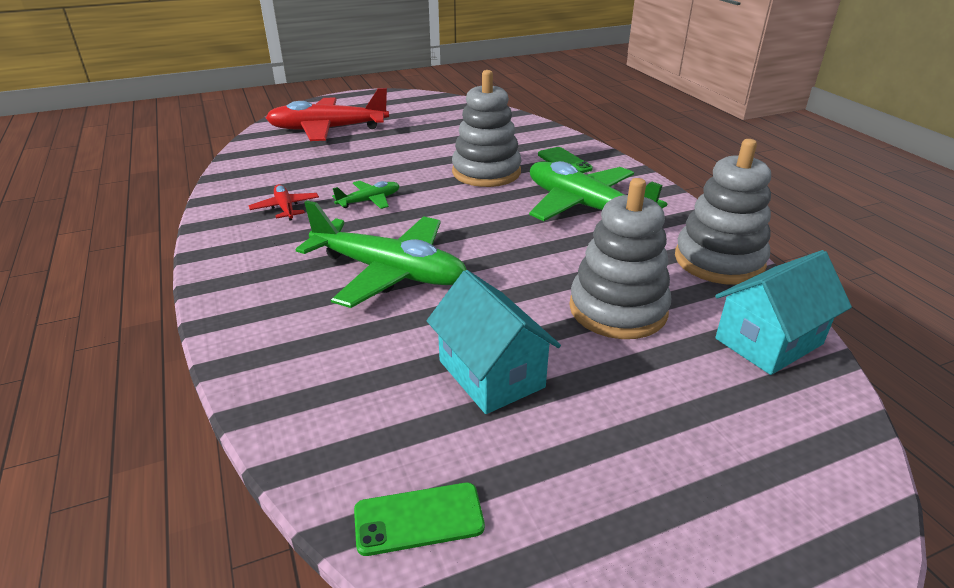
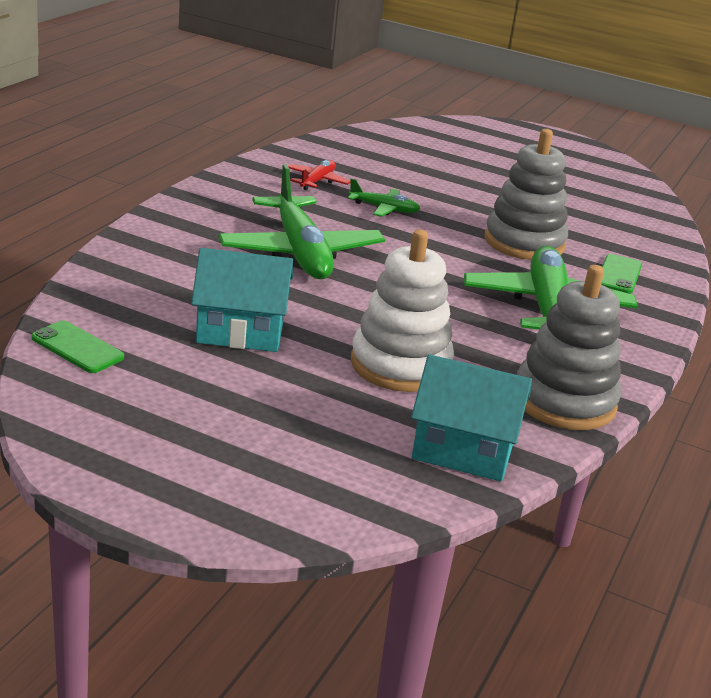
camera: 45 degrees right, 5 degrees down
red plane [266,88,389,141] -> none
turquoise house [427,270,561,414] -> turquoise house turned 75 degrees clockwise [191,248,293,352]
grey stacking toy [569,178,671,339] -> white stacking toy [351,229,454,392]

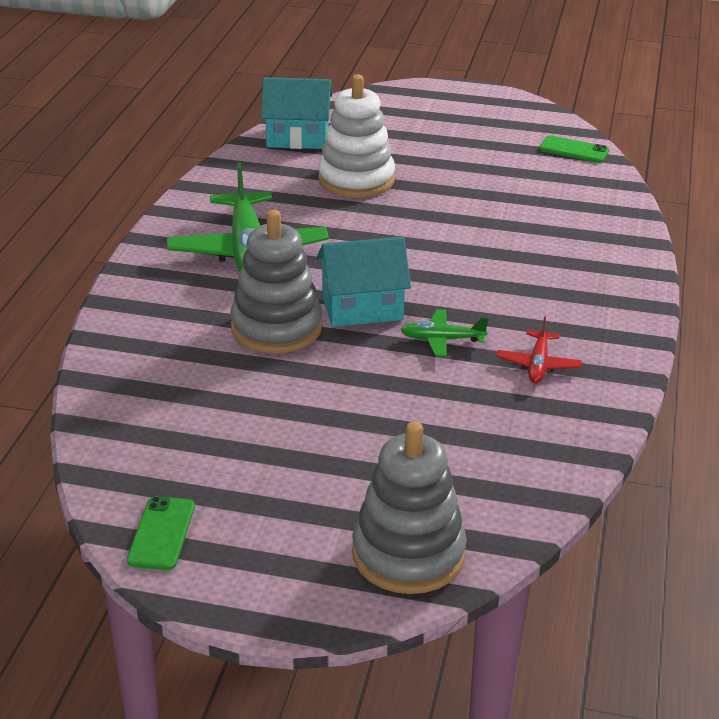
camera: 170 degrees right, 5 degrees up
turquoise house [191,248,293,352] -> turquoise house moved to [317,237,411,327]
green plane [218,164,385,279] -> none
grey stacking toy [517,265,621,430] -> grey stacking toy moved to [352,421,467,594]
green phone [601,254,642,294] -> green phone moved to [127,496,195,570]

